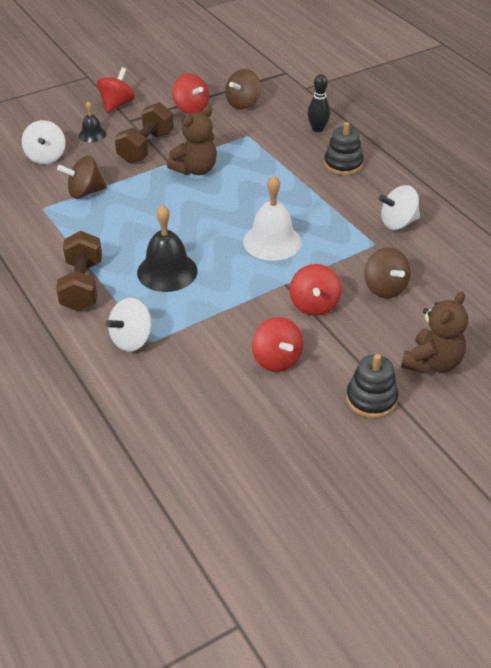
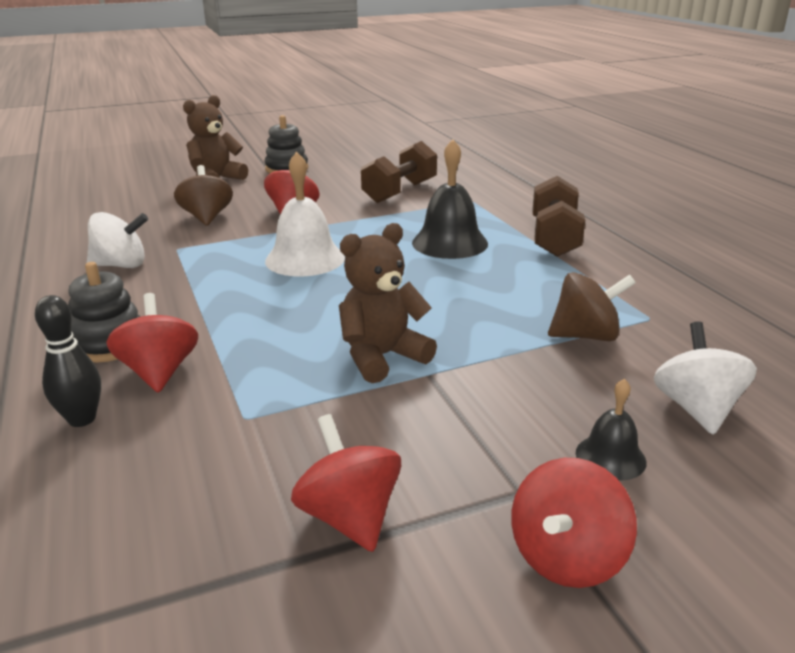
camera: 170 degrees left, 15 degrees down
white spinning top [105,298,152,352] -> none
brown dumbbell [115,102,174,164] -> brown dumbbell moved to [361,141,437,203]
brown spinning top [225,69,261,109] -> none
red spinning top [252,317,303,372] -> red spinning top moved to [106,293,198,393]

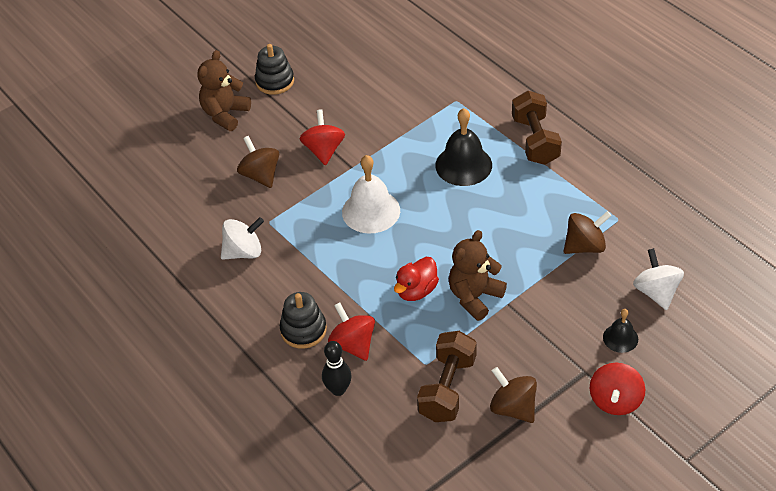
camera: 15 degrees left, 20 degrees up
red spinning top [291,414,401,552] -> brown spinning top [490,367,537,423]
brown dumbbell [361,141,437,203] -> brown dumbbell moved to [417,331,477,422]
none -> red duck [394,257,439,301]

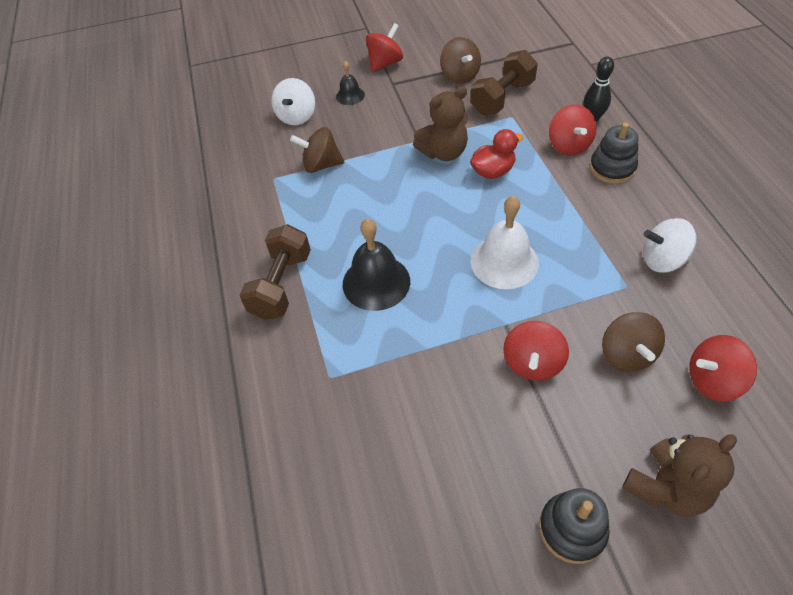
camera: 155 degrees left, 5 degrees up
none -> red spinning top [689,335,757,402]

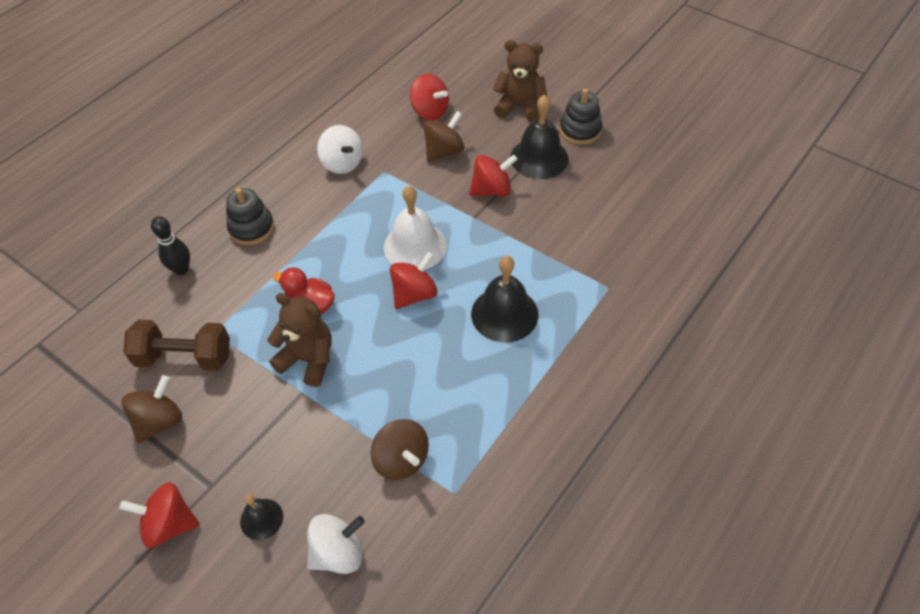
camera: 130 degrees left, 0 degrees up
brown dumbbell [240,224,311,320] -> none
red spinning top [549,105,597,155] -> red spinning top moved to [390,252,438,309]
none -> black bell [510,95,569,179]

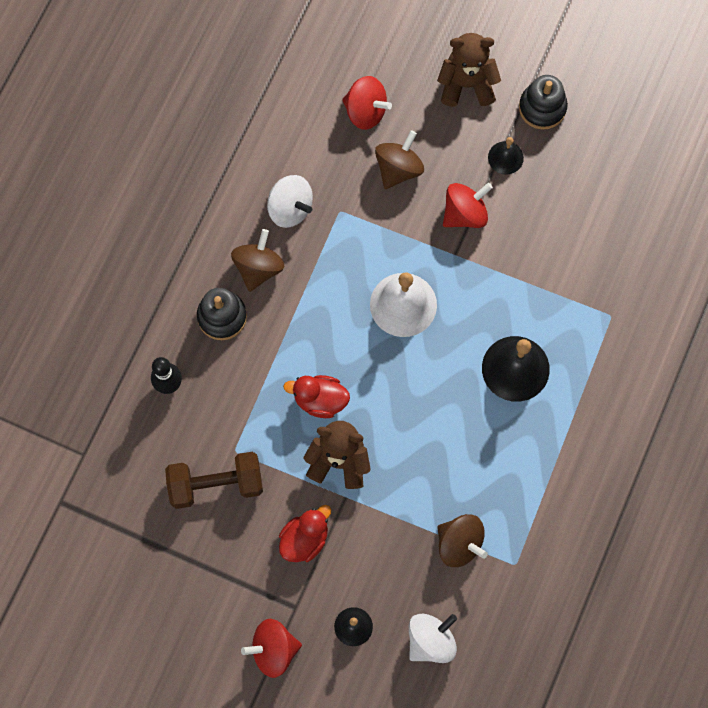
camera: 15 degrees left, 20 degrees up
brown spinning top [122,375,182,443] -> brown spinning top moved to [231,229,285,292]
red spinning top [390,252,438,309] -> none
black bell [510,95,569,179] -> black bell [488,137,524,175], size x0.55
none -> red duck [279,505,331,562]

